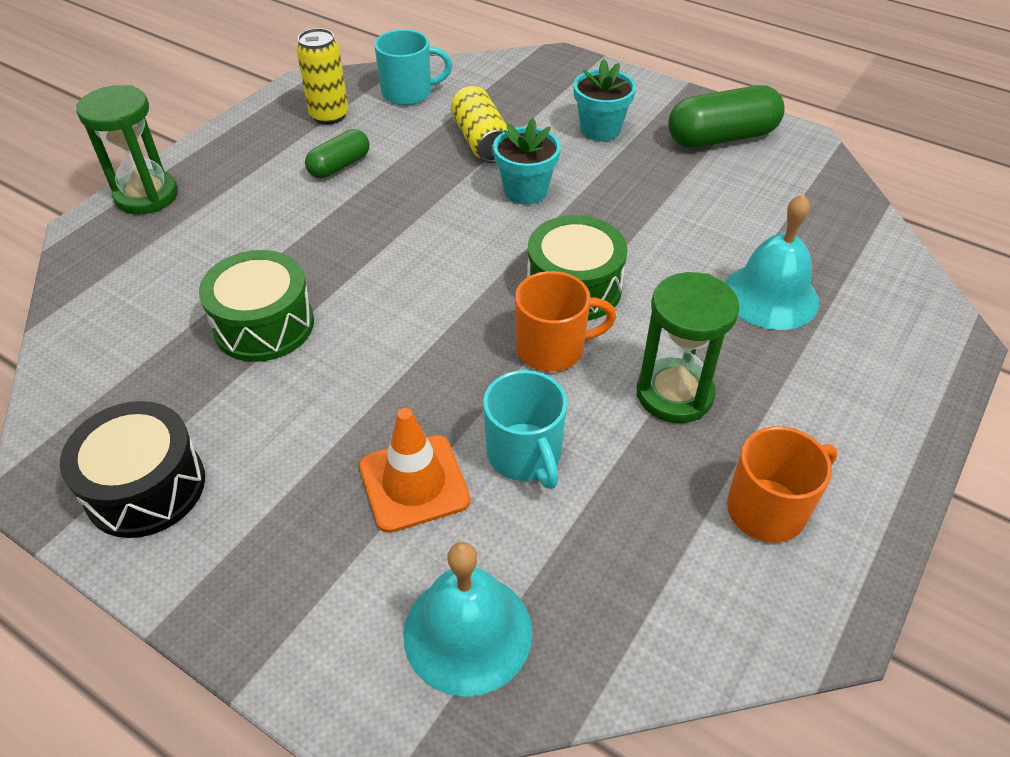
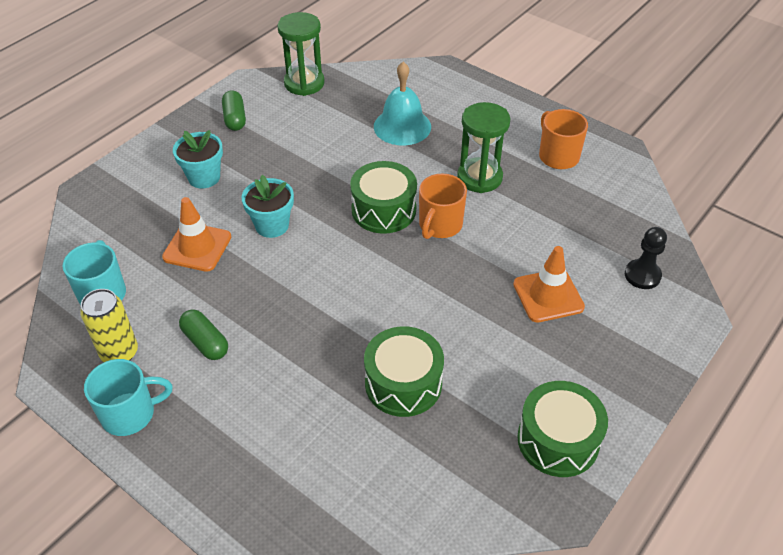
camera: 85 degrees left, 0 degrees up
black drum [60,401,205,538] -> green drum [517,381,608,477]
green hourglass [76,85,178,214] -> green hourglass moved to [277,12,325,96]
turquoise bell [403,542,532,697] -> black pawn [625,227,667,289]
yellow can [451,86,507,163] -> orange traffic cone [162,197,231,272]
turquoise mug [483,370,567,489] -> turquoise mug moved to [84,359,173,436]
orange mug [515,271,616,372] -> orange mug turned 150 degrees counterclockwise [419,174,467,239]
green capsule [668,85,784,148] -> green capsule [222,90,246,131], size x0.59

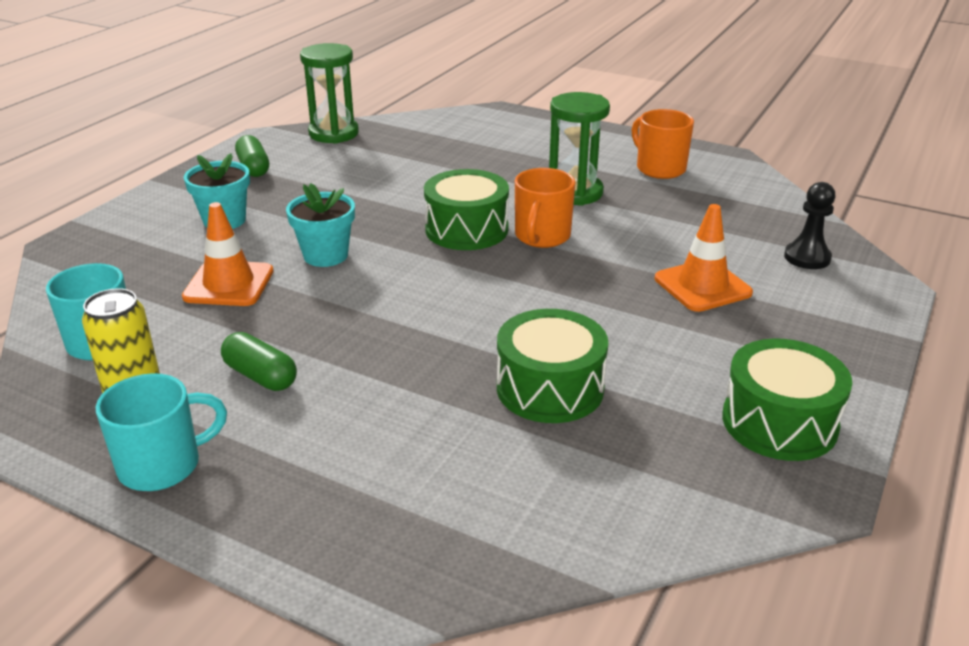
camera: 10 degrees left, 15 degrees down
turquoise bell [374,62,431,145] -> none

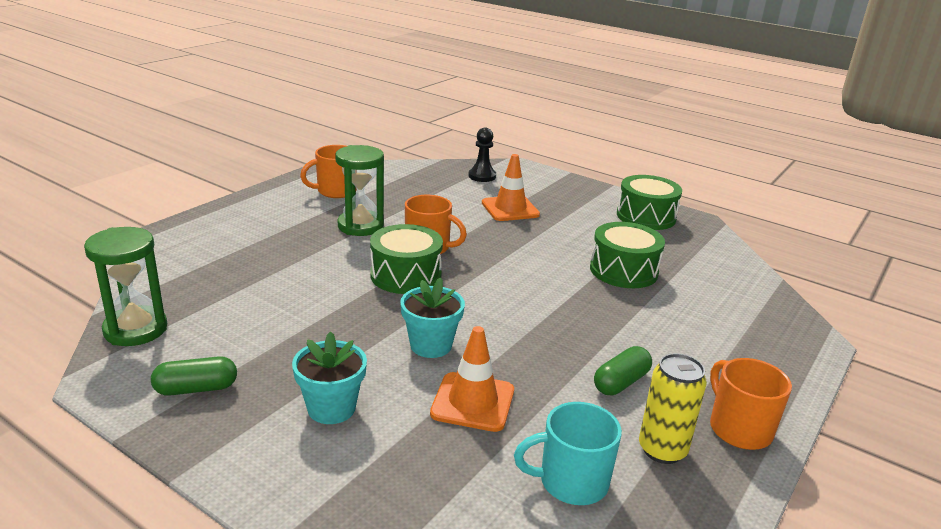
camera: 85 degrees left, 5 degrees down
turquoise mug [96,373,227,491] -> orange mug [710,358,792,450]

